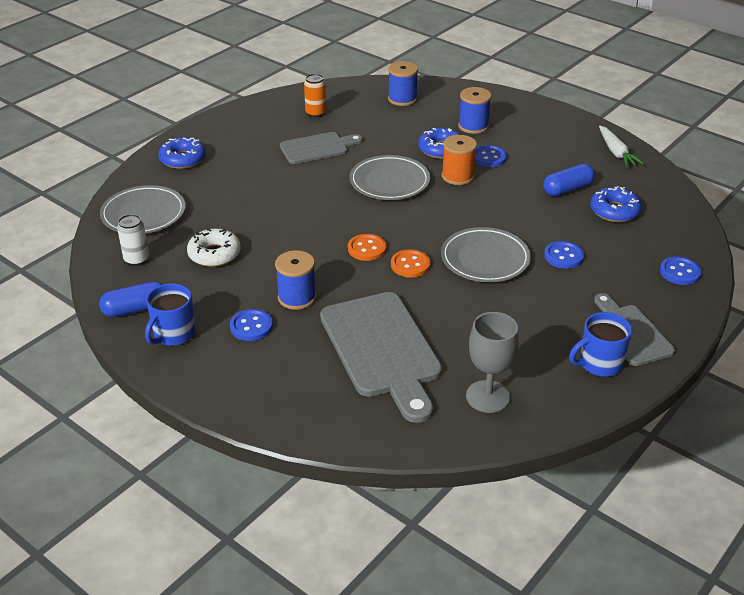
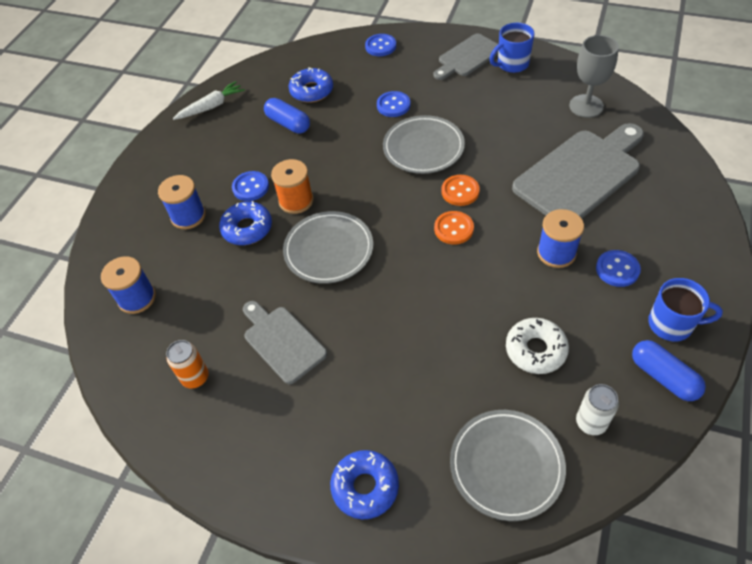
camera: 105 degrees left, 15 degrees up
blue mug [569,312,632,377] -> blue mug turned 105 degrees clockwise [490,23,535,73]

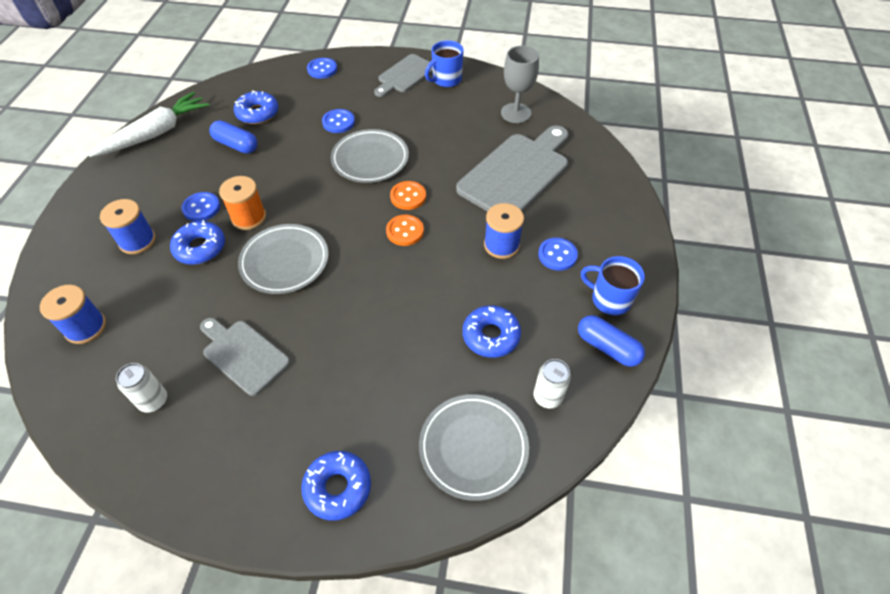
camera: 15 degrees left, 0 degrees up
orange can [166,340,209,389] -> white can [116,363,167,413]
white carrot [173,81,245,120] -> white carrot [89,92,209,157], size x1.61
white donut [506,318,569,374] -> blue donut [463,305,521,358]
blue mug [648,278,723,341] -> blue mug turned 150 degrees counterclockwise [581,256,645,315]

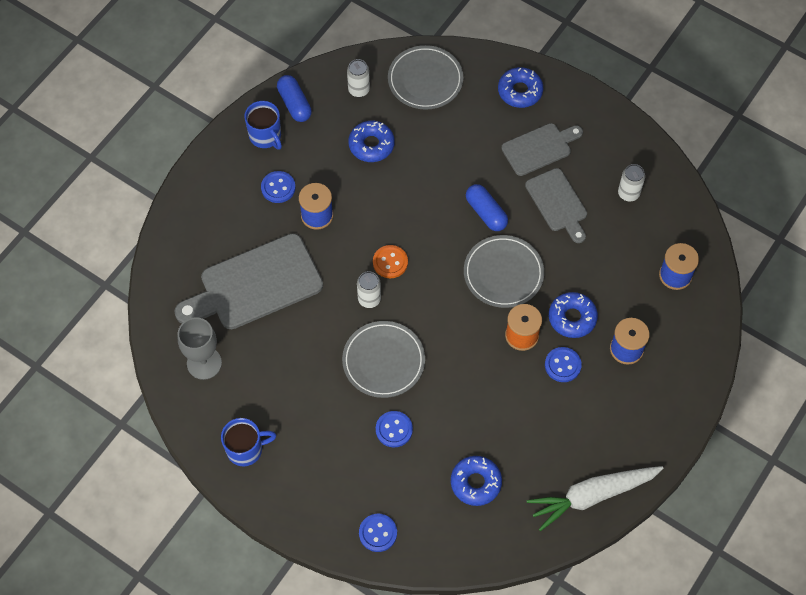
camera: 155 degrees left, 10 degrees up
blue capsule [210,120,258,154] -> blue capsule moved to [466,184,508,231]
grey cutting board [374,54,433,97] -> grey cutting board moved to [501,123,583,176]
orange button [390,181,426,210] -> white can [357,271,381,308]

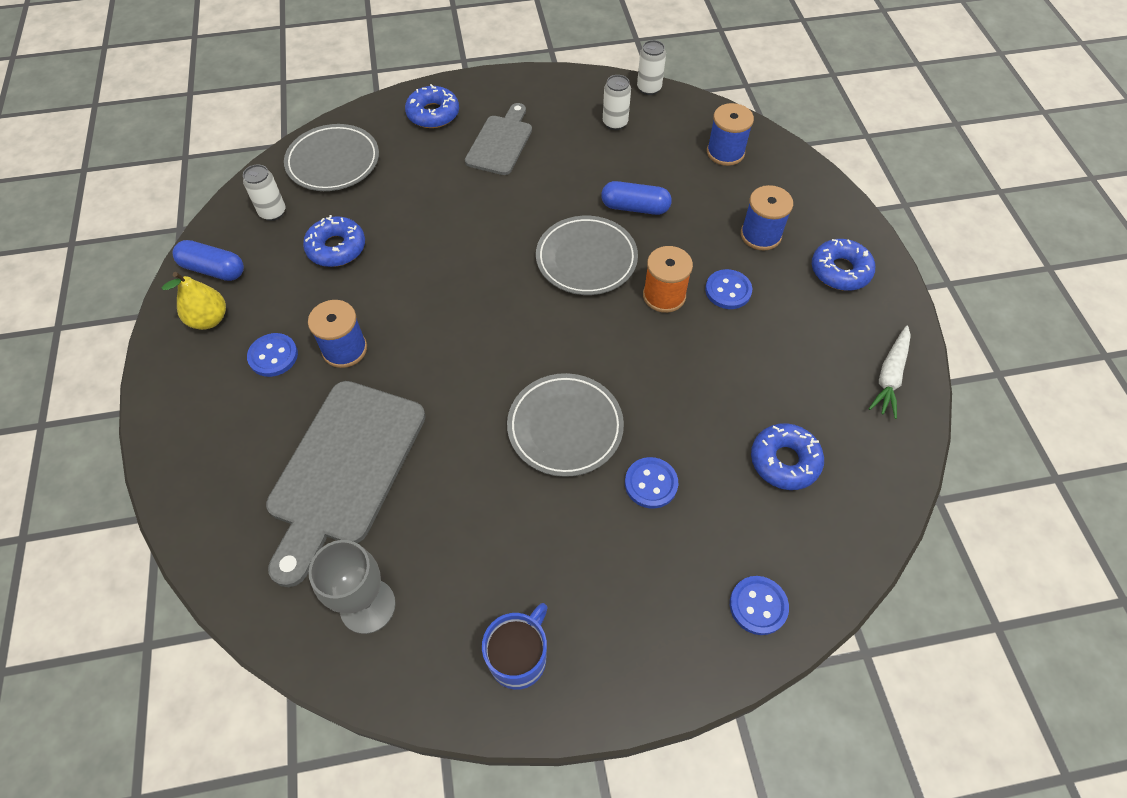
camera: 45 degrees left, 5 degrees down
blue mug [244,101,282,150] -> yellow pear [162,272,226,330]
white can [357,271,381,308] -> white can moved to [637,40,666,95]
orange button [373,245,408,278] -> none
blue capsule [466,184,508,231] -> blue capsule moved to [601,181,672,215]
grey cutting board [525,168,587,243] -> none
white carrot [527,466,664,531] -> white carrot [869,325,911,419], size x0.62
blue donut [549,292,598,338] -> blue donut moved to [812,239,875,291]

